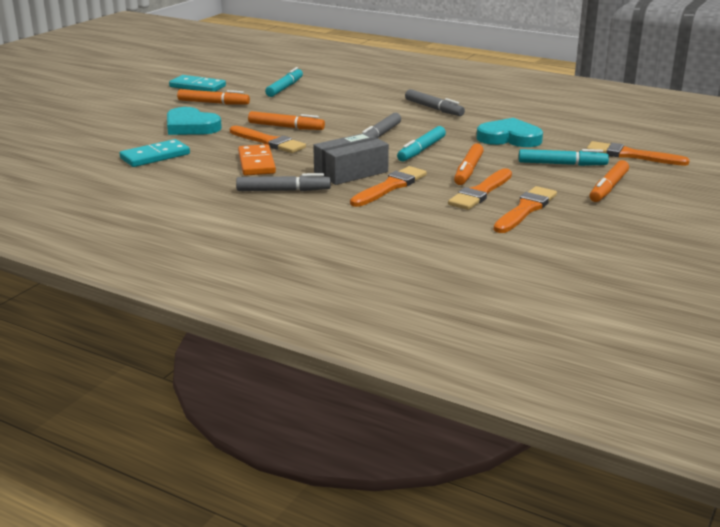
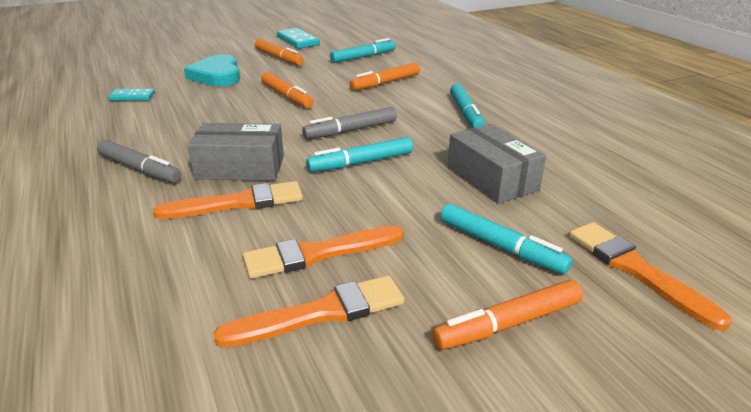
camera: 35 degrees right, 5 degrees up
turquoise domino [119,139,190,167] -> turquoise domino [108,89,155,101], size x0.63
orange brush [230,126,306,153] -> none
orange domino [238,144,276,176] -> none
grey marker [405,89,465,116] -> turquoise marker [450,84,485,128]
orange marker [454,143,484,185] -> orange marker moved to [350,63,420,90]
turquoise heart [477,118,543,147] -> grey box [448,124,546,204]

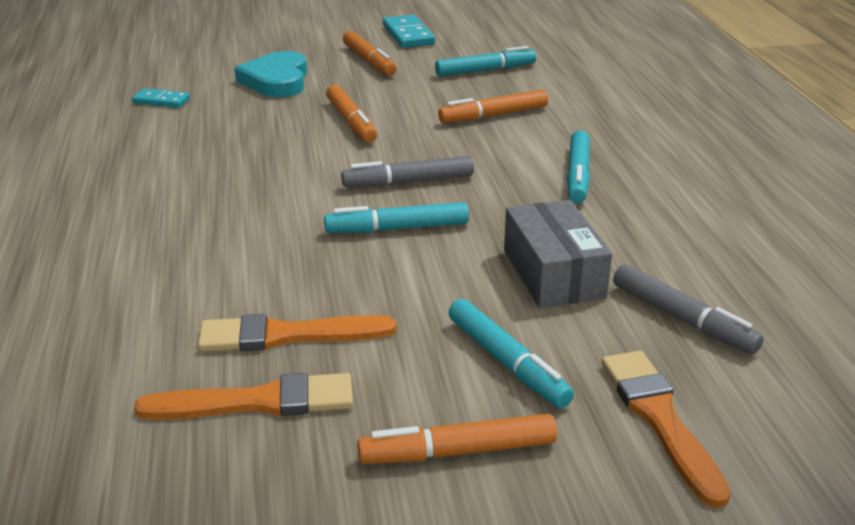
camera: 15 degrees right, 0 degrees up
grey marker [97,140,181,183] -> grey marker moved to [613,264,764,354]
orange brush [153,181,303,219] -> none
grey box [188,123,284,181] -> none

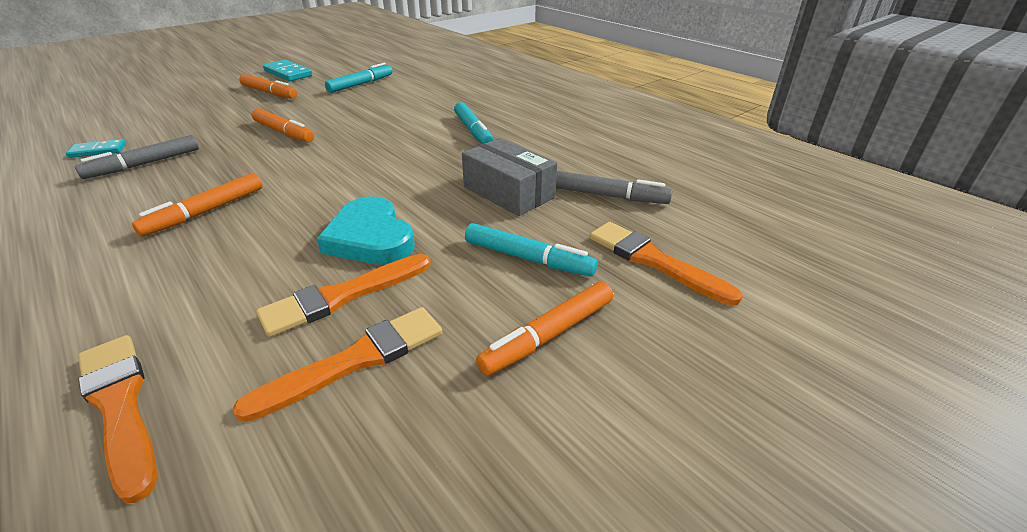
camera: 30 degrees left, 5 degrees up
turquoise heart [235,51,307,97] -> turquoise heart moved to [317,197,415,265]
turquoise marker [324,202,469,233] -> none
grey marker [341,156,474,187] -> grey marker moved to [75,135,199,179]
orange marker [438,90,548,123] -> orange marker moved to [132,173,262,237]
none -> orange brush [78,335,157,503]

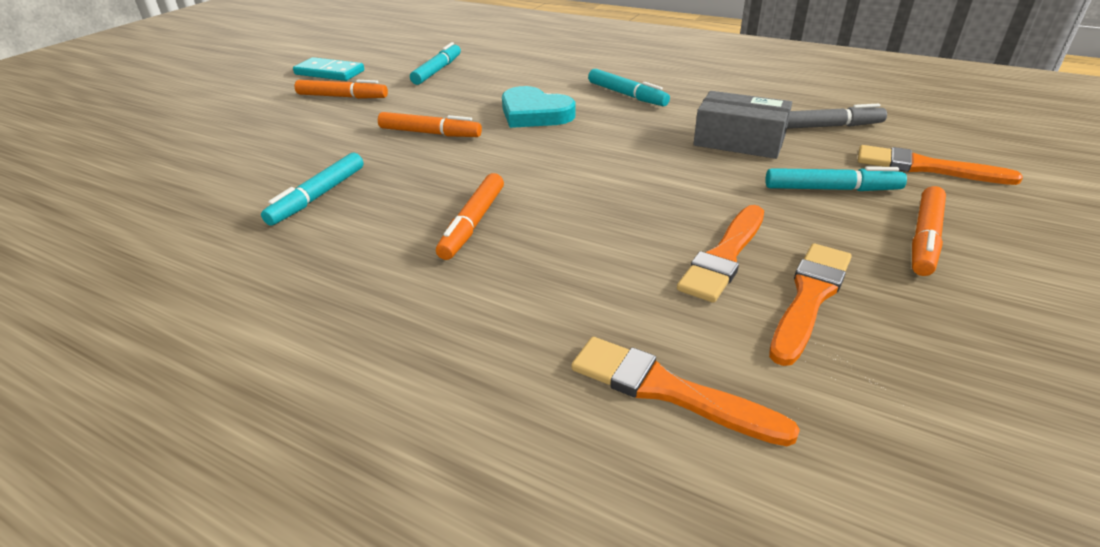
camera: 20 degrees left, 0 degrees up
turquoise domino [66,139,126,158] -> none
grey marker [75,135,199,179] -> turquoise marker [261,153,364,226]
turquoise heart [317,197,415,265] -> turquoise heart moved to [502,86,575,128]

